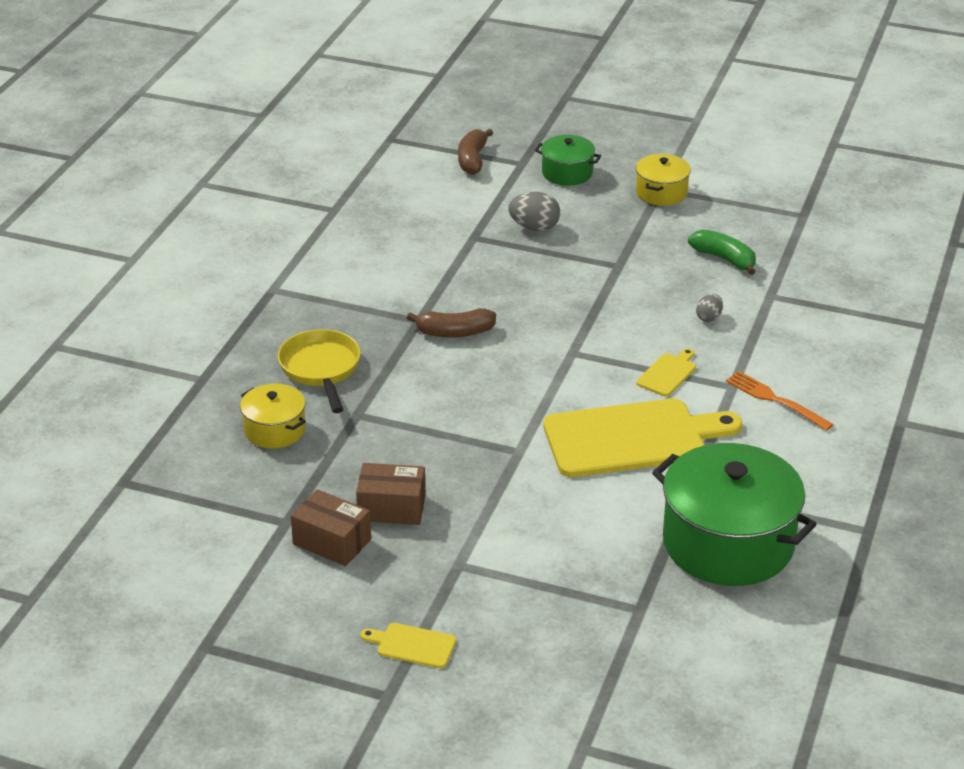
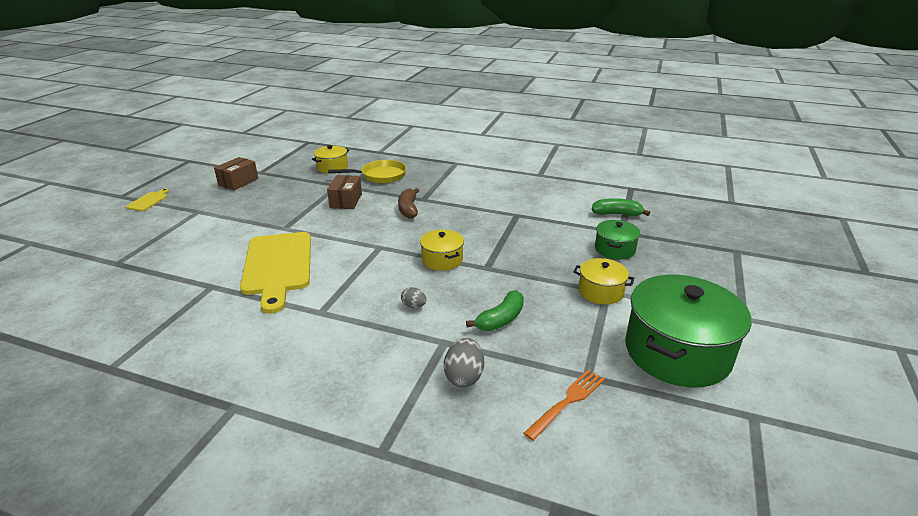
camera: 90 degrees right, 5 degrees down
brown box [356,463,426,525] -> brown box moved to [327,175,362,209]
brown banana [458,129,493,175] -> green banana [592,198,650,216]
grey egg [508,192,560,231] -> grey egg moved to [444,338,484,387]
yellow cutting board [637,348,696,396] -> none
green pot [652,443,817,586] -> green pot moved to [625,275,752,387]
orange fork [726,371,834,431] -> orange fork moved to [523,369,605,441]
none -> yellow pot [420,229,464,271]

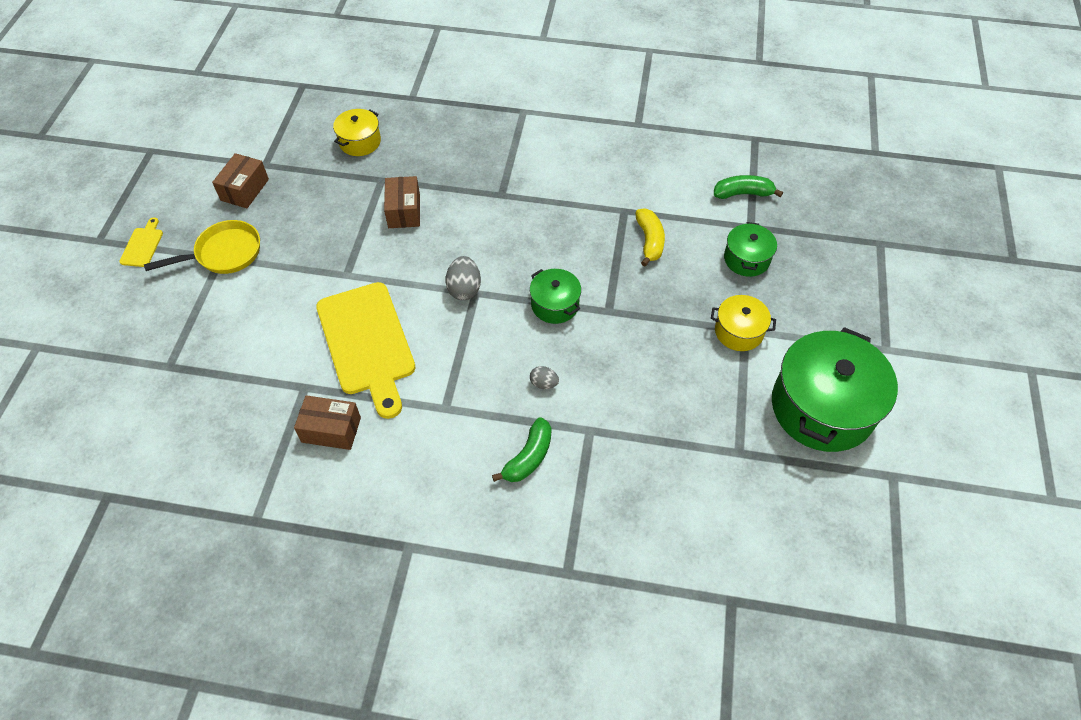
camera: 10 degrees left, 25 degrees up
yellow pan [328,160,406,183] -> yellow pan moved to [144,220,260,274]
brown banana [398,188,419,219] -> none
yellow pot [420,229,464,271] -> green pot [530,269,581,324]
grey egg [444,338,484,387] -> grey egg moved to [445,256,481,300]
green banana [466,290,524,331] -> green banana moved to [492,417,551,482]
orange fork [523,369,605,441] -> none
none -> brown box [294,395,361,450]
none -> yellow banana [635,209,665,266]

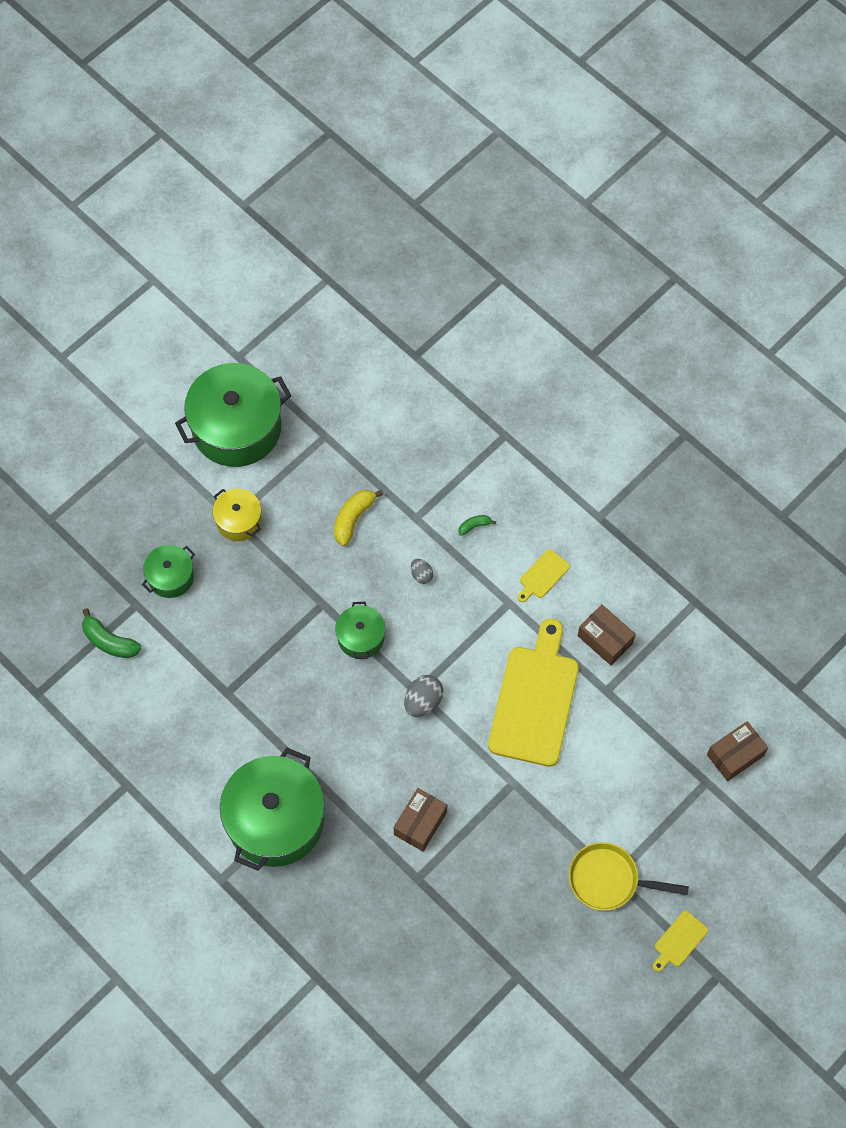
camera: 145 degrees left, 10 degrees up
brown box [212,153,269,208] -> brown box moved to [707,721,768,781]
yellow pot [333,109,381,156] -> none
green banana [492,417,551,482] -> green banana [458,515,496,536], size x0.55
yellow banana [635,209,665,266] -> yellow banana moved to [334,490,383,546]
none -> green pot [220,748,325,871]
none -> yellow cutting board [518,549,570,602]

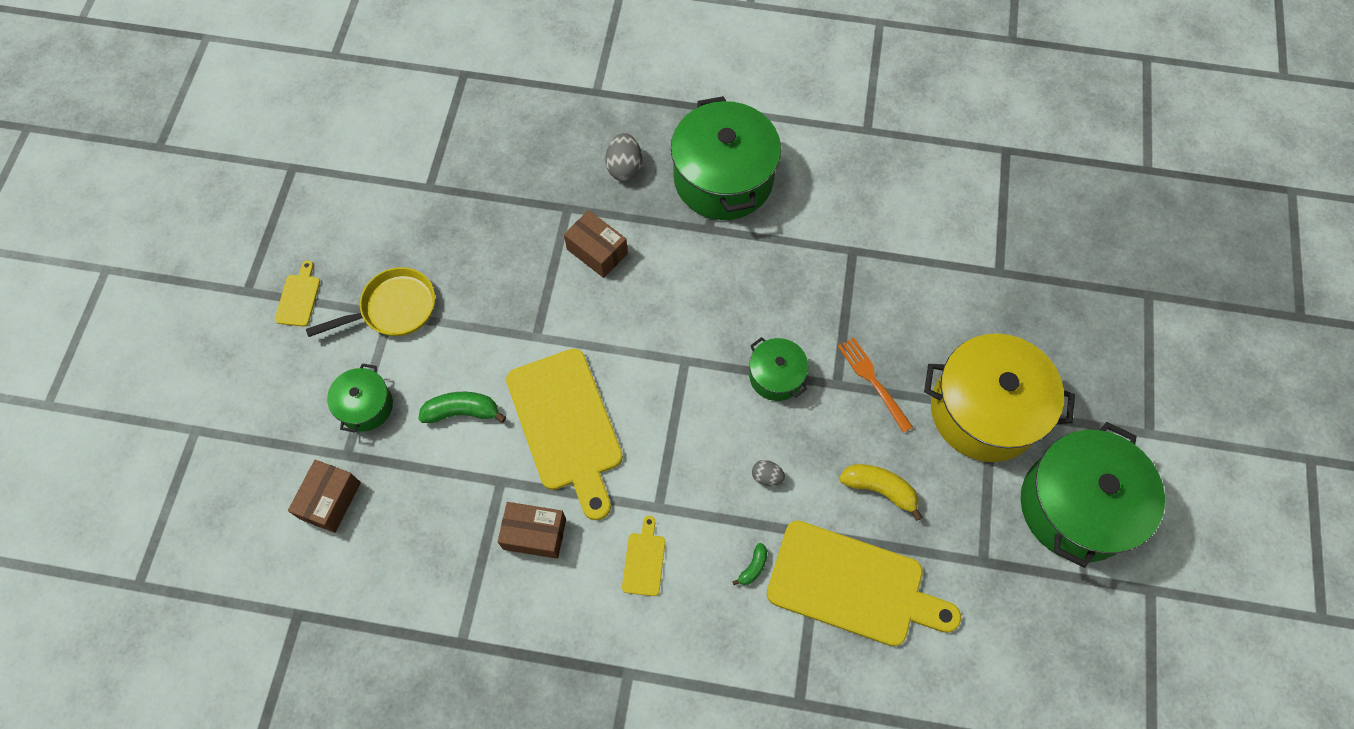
camera: 145 degrees right, 0 degrees up
green banana [82,608,142,658] -> green banana moved to [418,392,506,423]
green pot [142,545,195,598] -> green pot moved to [327,363,393,433]
yellow pot [213,489,262,541] -> yellow pot [924,333,1075,462], size x1.99
yellow banana [334,490,383,546] -> yellow banana turned 60 degrees counterclockwise [839,464,923,521]
brown box [394,788,447,852] -> brown box turned 45 degrees counterclockwise [564,210,628,278]
grey egg [404,675,444,717] -> grey egg moved to [605,133,642,181]
none -> yellow cutting board [767,521,961,646]
none -> orange fork [838,337,913,433]

